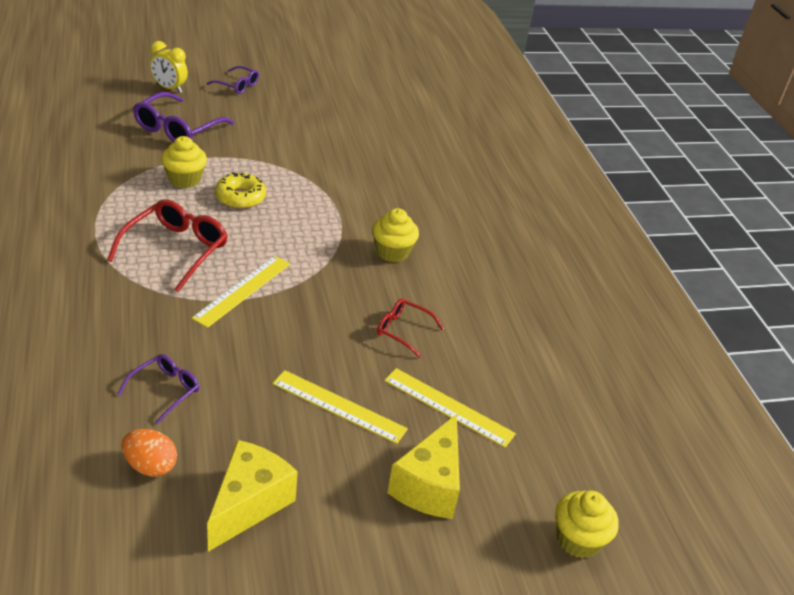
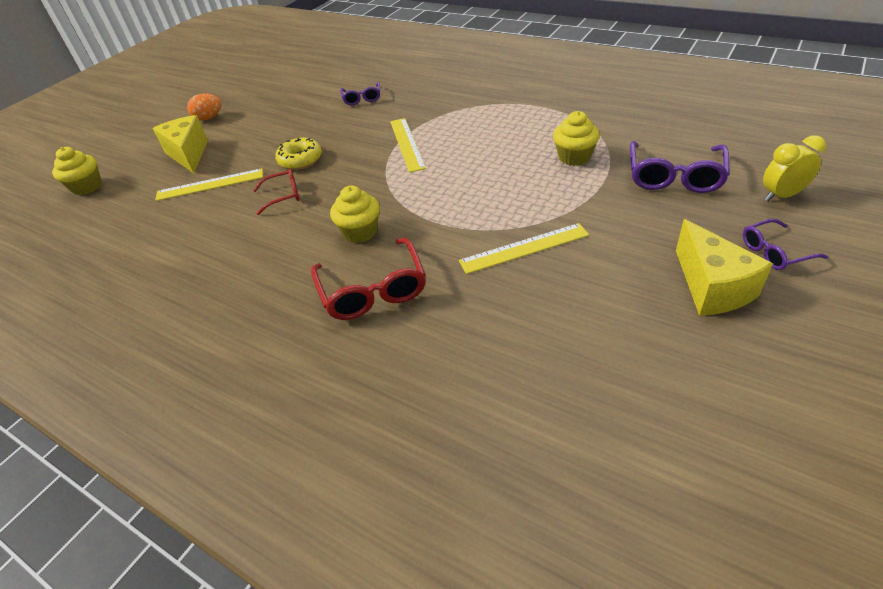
camera: 145 degrees right, 5 degrees up
red glasses [107,199,228,292] -> red glasses moved to [311,238,426,320]
orange egg [121,429,177,477] -> orange egg moved to [187,94,222,121]
purple glasses [133,92,234,142] -> purple glasses turned 150 degrees counterclockwise [630,141,730,193]
yellow cheese [207,440,298,552] -> yellow cheese moved to [676,219,773,316]
yellow donut [215,172,266,209] -> yellow donut moved to [275,138,322,170]
yellow ruler [272,370,408,444] -> yellow ruler moved to [459,223,589,274]

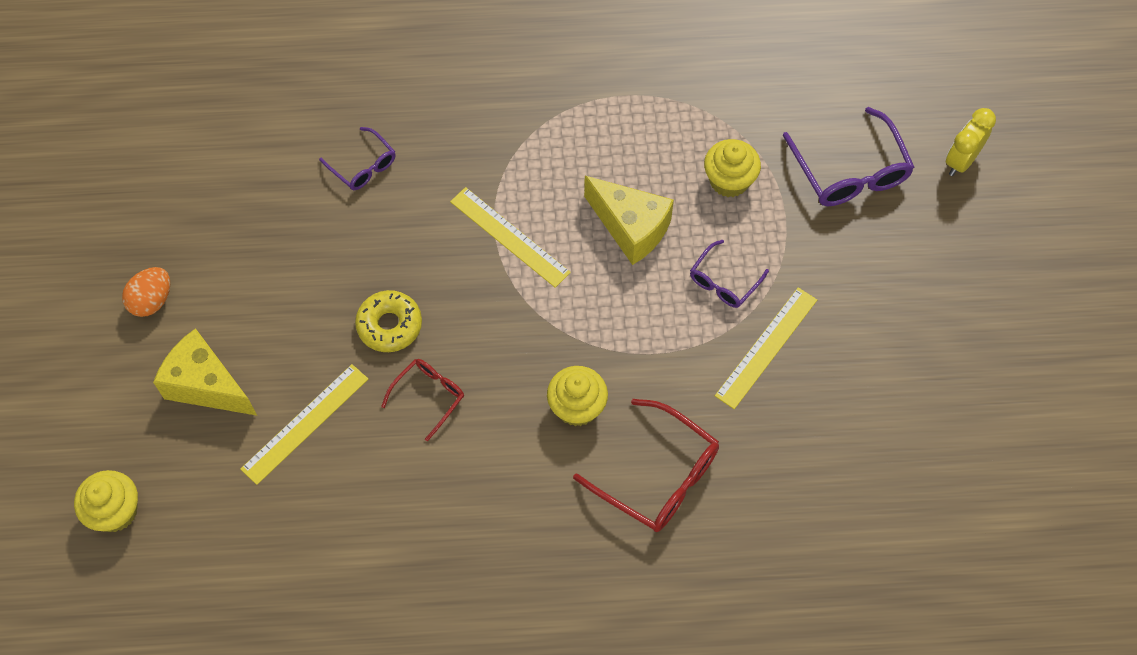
camera: 40 degrees left, 20 degrees up
yellow cheese [676,219,773,316] -> yellow cheese moved to [584,176,674,265]
purple glasses [743,219,828,270] -> purple glasses moved to [690,240,769,308]

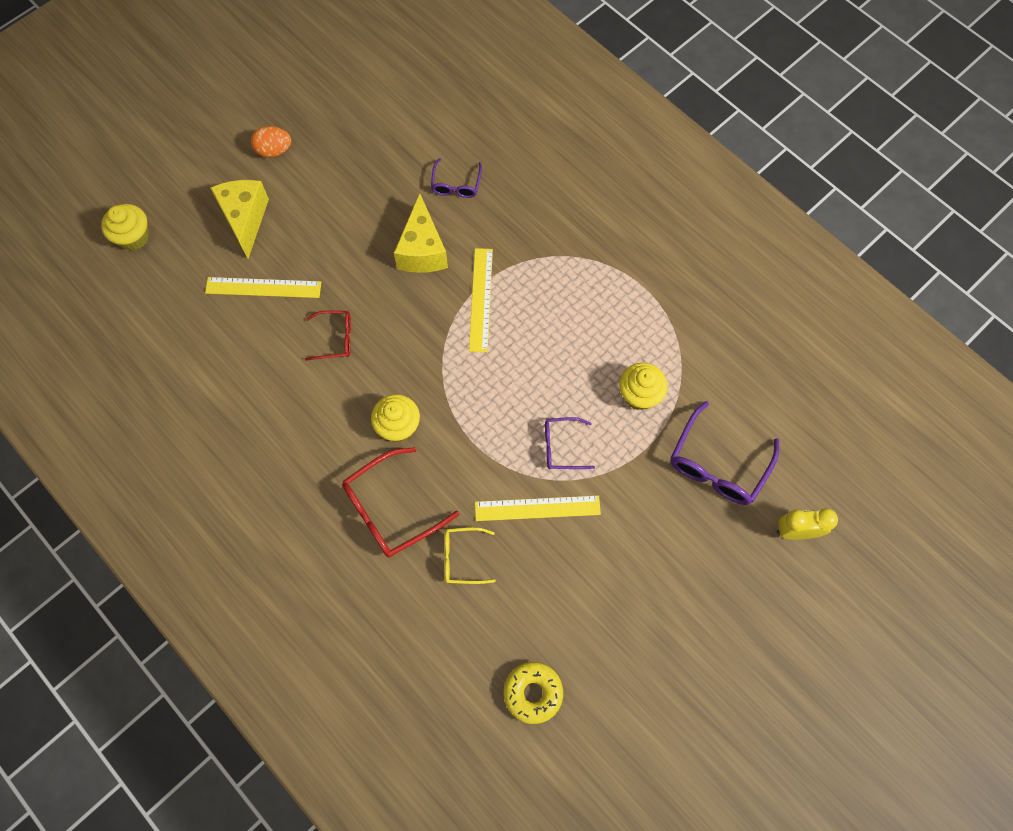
camera: 50 degrees right, 5 degrees up
yellow donut [355,290,422,352] -> yellow donut moved to [504,662,563,724]
red glasses [573,399,719,532] -> red glasses turned 60 degrees clockwise [342,447,459,558]
yellow cheese [584,176,674,265] -> yellow cheese moved to [394,193,448,273]
none -> yellow glasses [445,527,496,584]

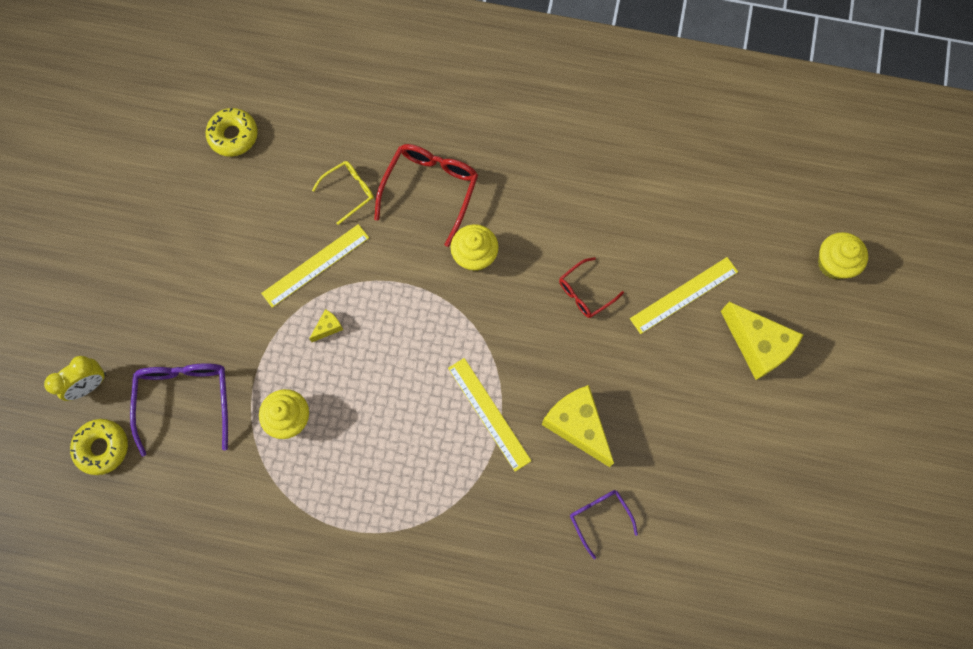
camera: 145 degrees right, 5 degrees up
orange egg [251,126,291,158] -> none
purple glasses [545,417,595,469] -> yellow cheese [309,309,343,342]
none -> yellow donut [70,419,128,475]

